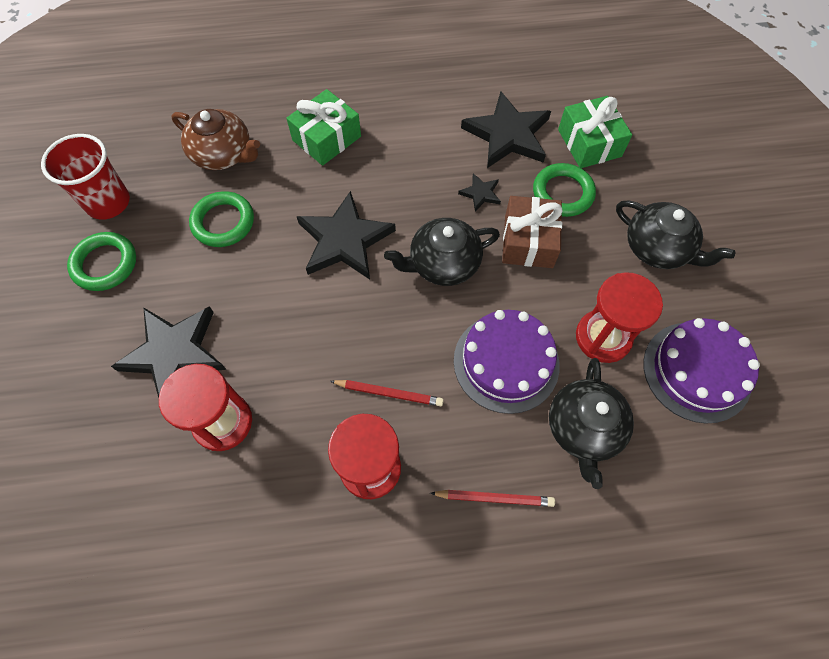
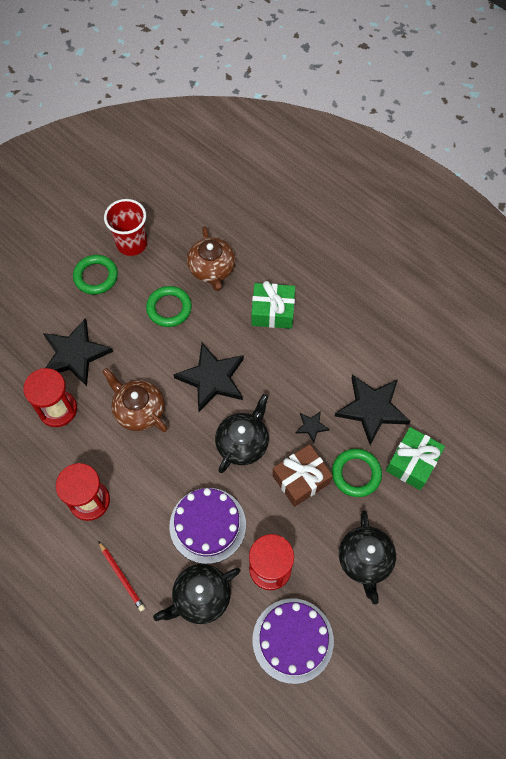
camera: 50 degrees right, 0 degrees up
red pencil [330,380,444,406] -> none
black teapot [384,218,500,286] -> black teapot turned 90 degrees clockwise [215,394,269,473]
none -> brown teapot [102,368,167,432]

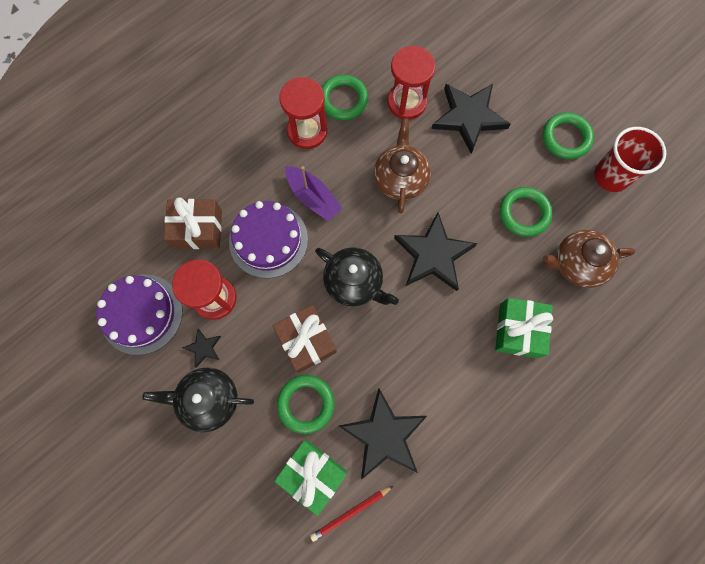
camera: 95 degrees right, 10 degrees up
red pencil [98,541,145,611] -> red pencil moved to [310,486,393,542]
brown teapot [102,368,167,432] -> brown teapot turned 45 degrees counterclockwise [374,118,431,213]
black teapot [153,564,241,624] -> brown gift [164,198,222,249]
black star [296,411,330,443] -> black star moved to [182,328,221,368]
none -> purple boat [285,166,342,221]
none -> green ring [322,75,368,120]

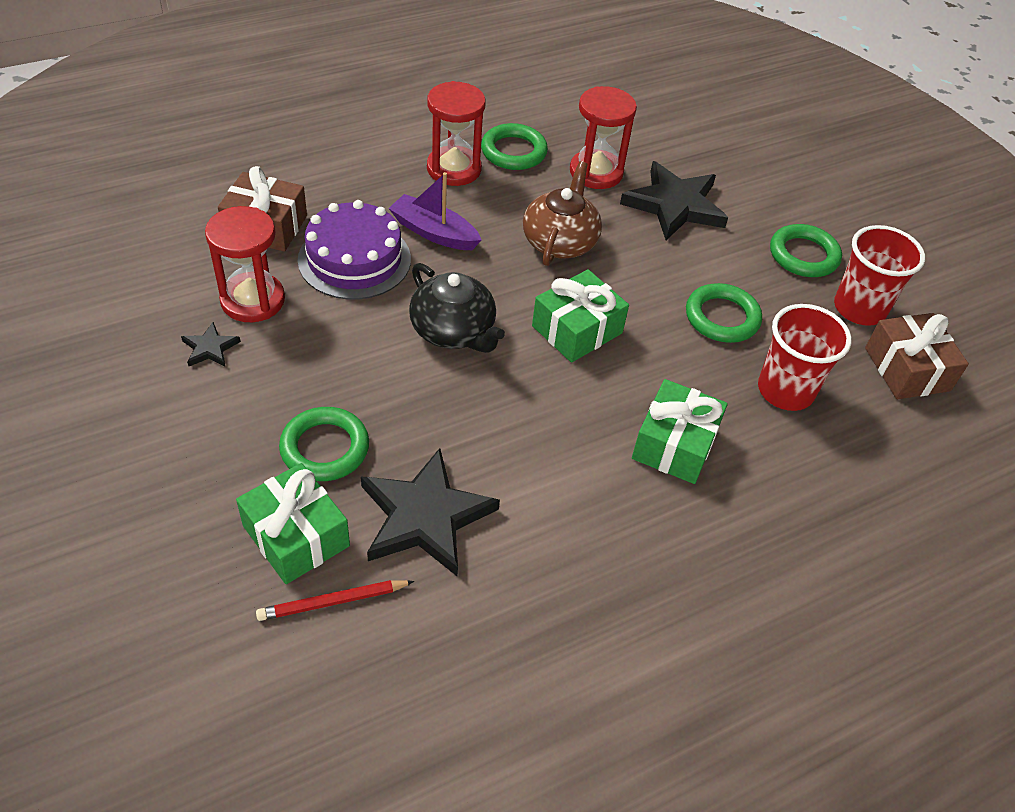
camera: 10 degrees right, 25 degrees down
purple cake [97,274,183,355] -> none
black teapot [143,368,254,432] -> none
brown gift [273,305,337,373] -> brown gift moved to [865,313,969,399]
purple boat [285,166,342,221] -> purple boat turned 150 degrees clockwise [389,172,482,250]
black star [394,212,477,291] -> green gift [532,269,629,363]
brown teapot [542,230,635,288] -> red cup [758,304,852,411]

